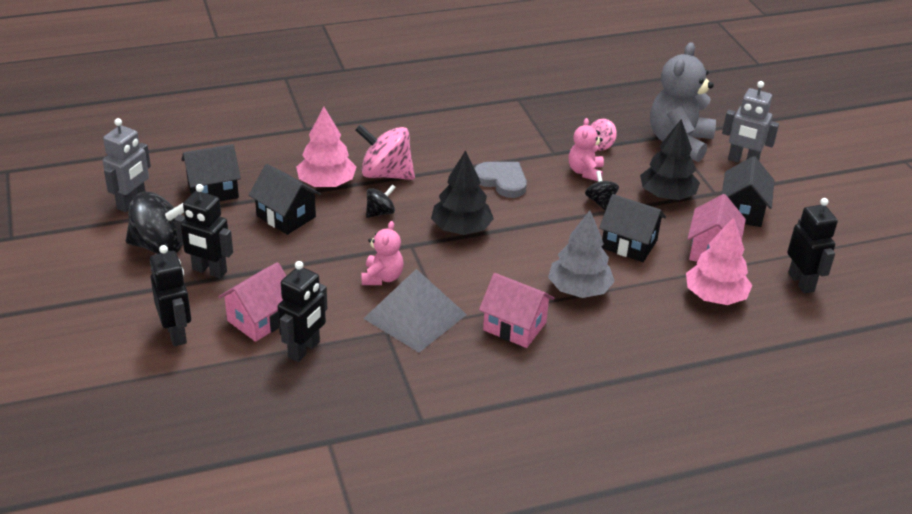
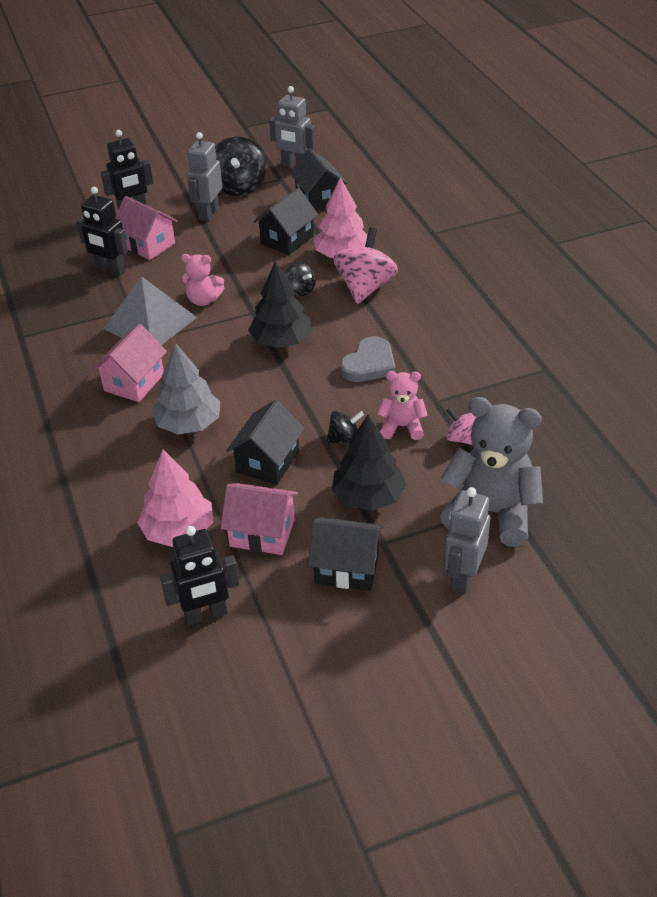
camera: 90 degrees right, 5 degrees up
black robot [175,184,233,279] -> grey robot [187,132,223,221]

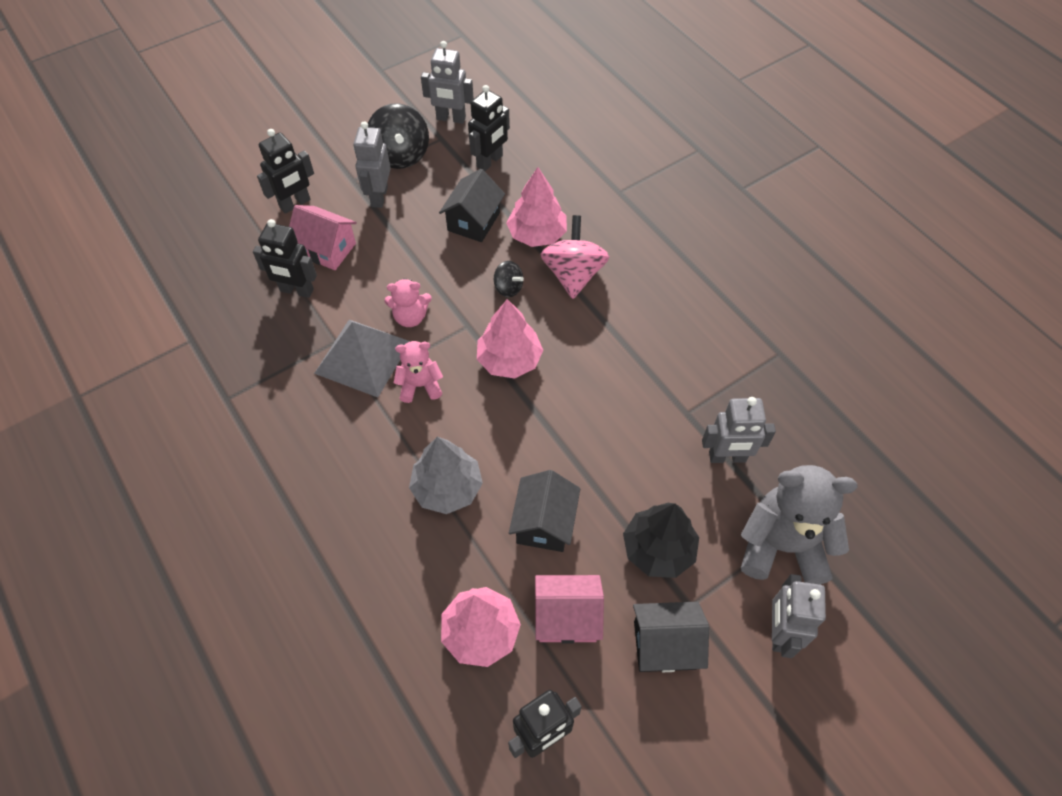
camera: 15 degrees left, 15 degrees up
pink house [92,324,167,402] -> none
black tree [248,261,312,348] -> pink tree [477,299,543,379]
black house [290,148,348,211] -> black robot [468,85,510,171]
black spinning top [326,411,364,444] -> none
grey heart [340,336,396,382] -> none
pink teddy bear [377,371,428,440] -> pink teddy bear moved to [394,341,443,403]
pink spinning top [446,407,477,445] -> grey robot [702,397,776,463]

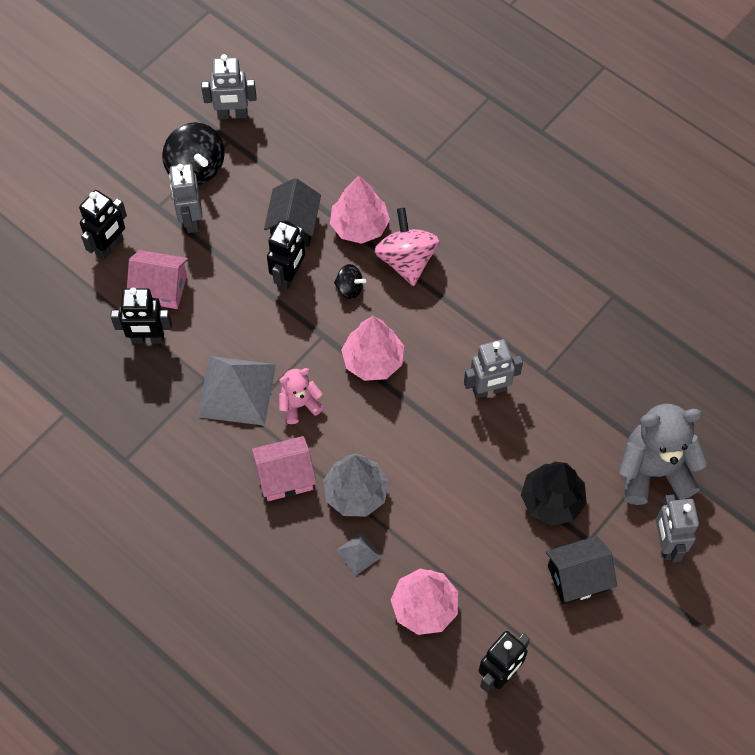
camera: 15 degrees left, 5 degrees up
pink teddy bear [384,278,432,327] -> none
black robot [468,85,510,171] -> black robot moved to [267,221,305,291]
black house [509,470,580,552] -> none
pink house [535,575,604,644] -> pink house moved to [252,436,317,501]
grey robot [702,397,776,463] -> grey robot moved to [464,339,523,399]
none -> grey pyramid [336,532,382,576]

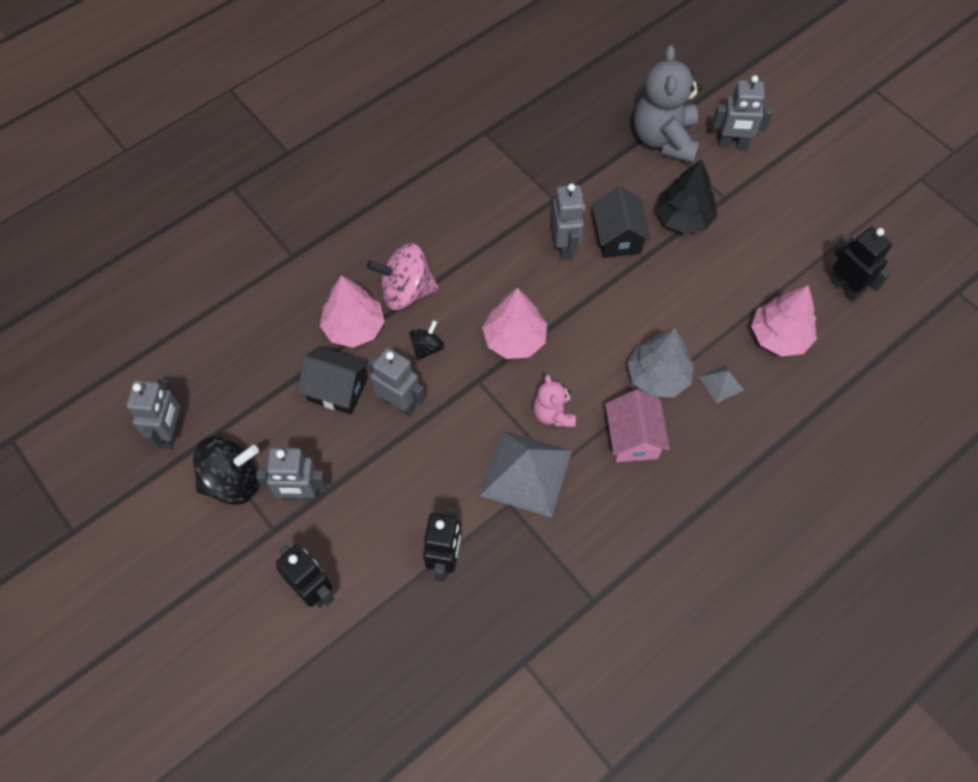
camera: 80 degrees left, 0 degrees up
pink house [127,250,188,309] -> none
black robot [267,221,305,291] -> grey robot [368,348,425,416]
black house [546,536,617,604] -> black house moved to [592,186,651,258]

